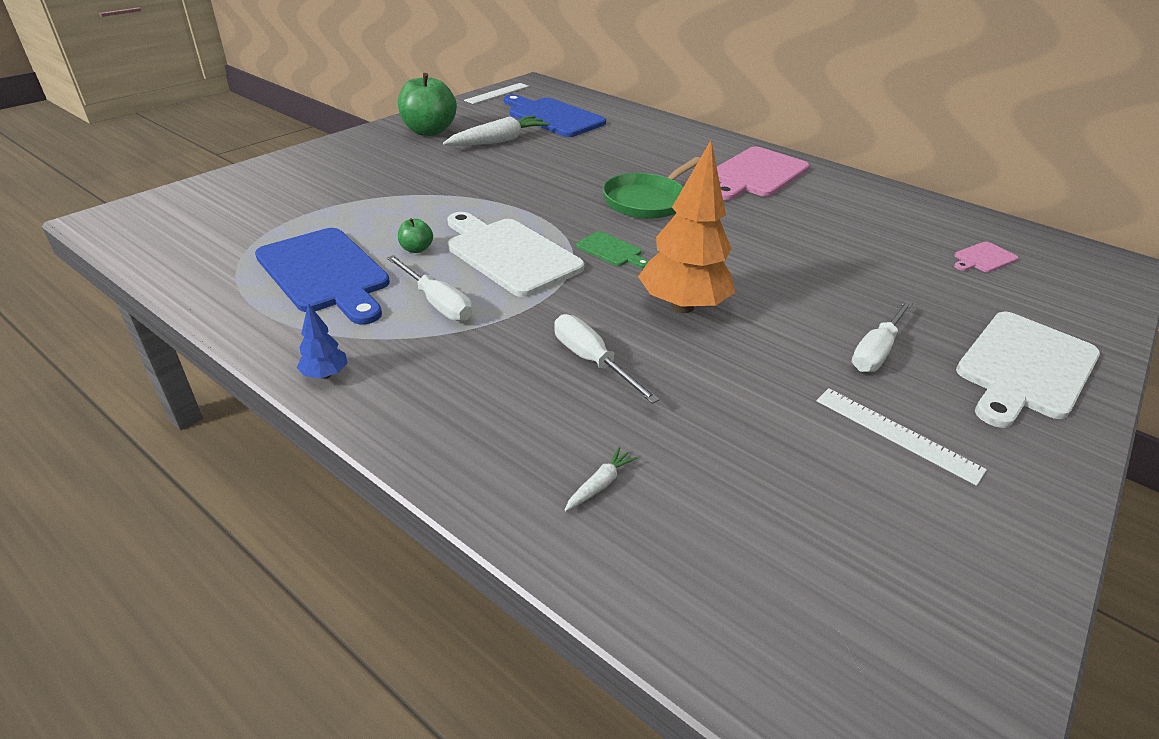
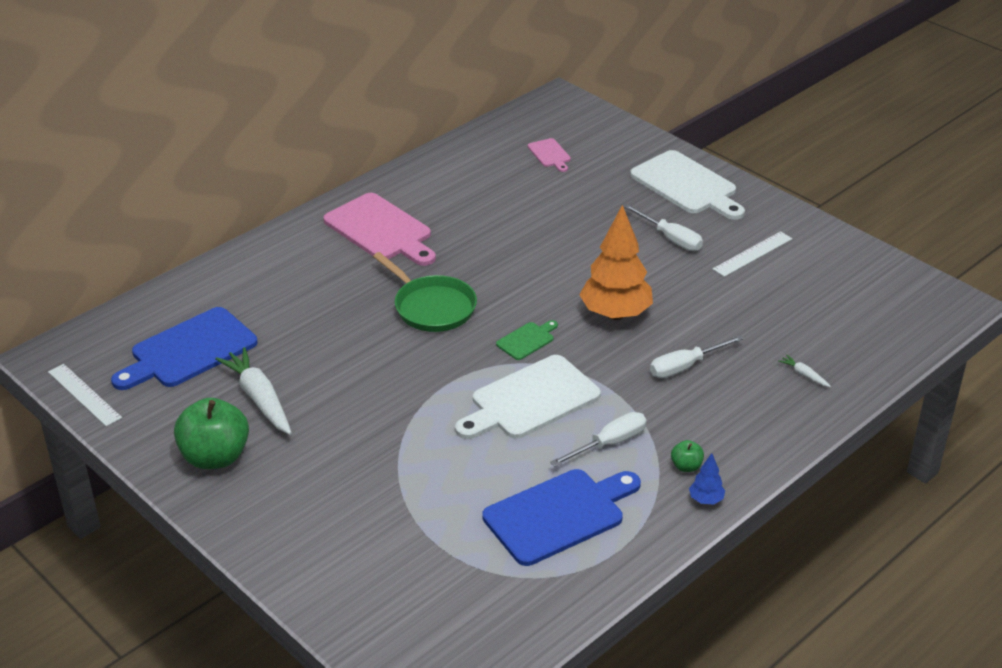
camera: 80 degrees left, 0 degrees up
green apple [398,218,433,253] -> green apple moved to [671,440,704,472]

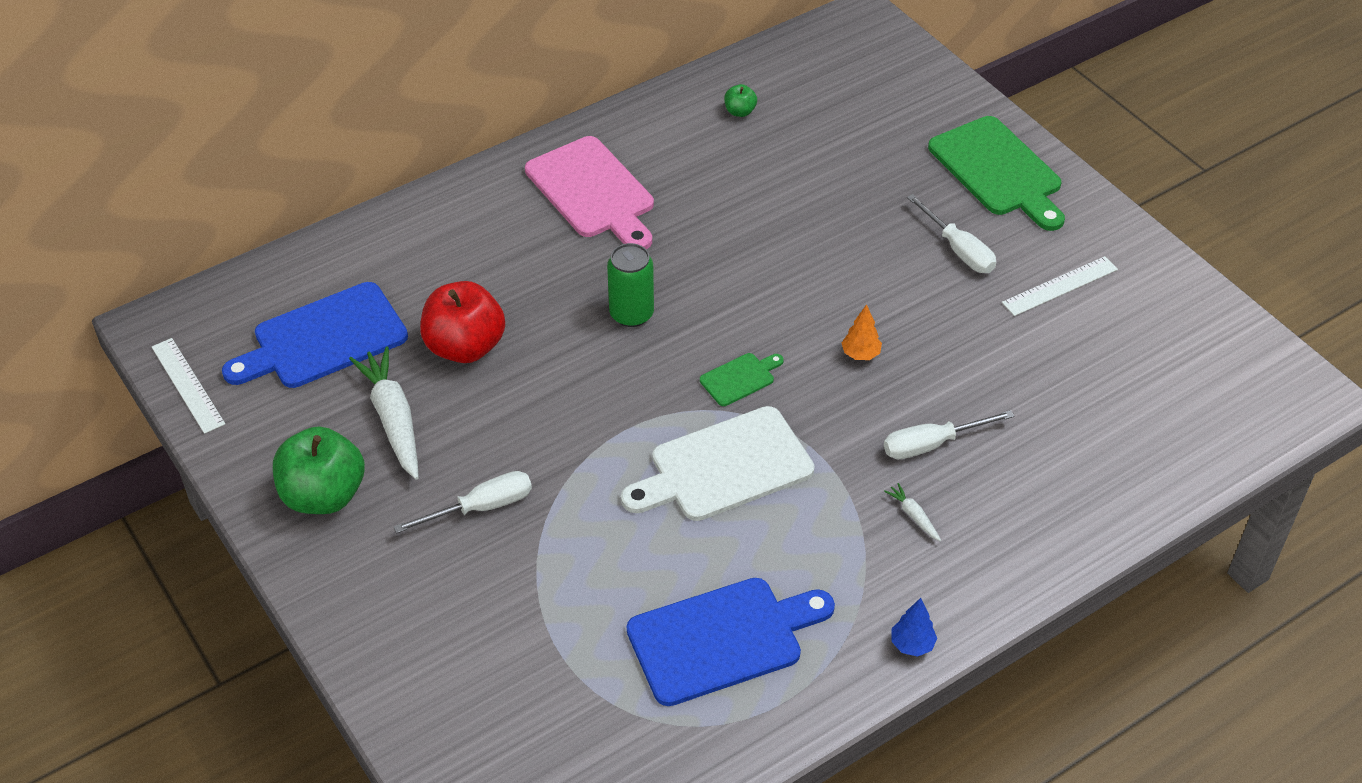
camera: 10 degrees right, 10 degrees up
green pan [373,252,477,332] -> green can [607,243,654,327]
pink cutting board [528,138,571,172] -> none
white screwdriver [550,412,646,467] -> white screwdriver moved to [393,471,532,534]
orange tree [579,205,653,320] -> orange tree [842,304,882,360], size x0.43
white cutting board [630,150,745,220] -> green cutting board [928,116,1065,231]
green apple [671,440,704,472] -> green apple moved to [724,84,757,117]
white carrot [778,355,831,387] -> white carrot moved to [884,483,941,541]
none -> red apple [420,281,505,363]

